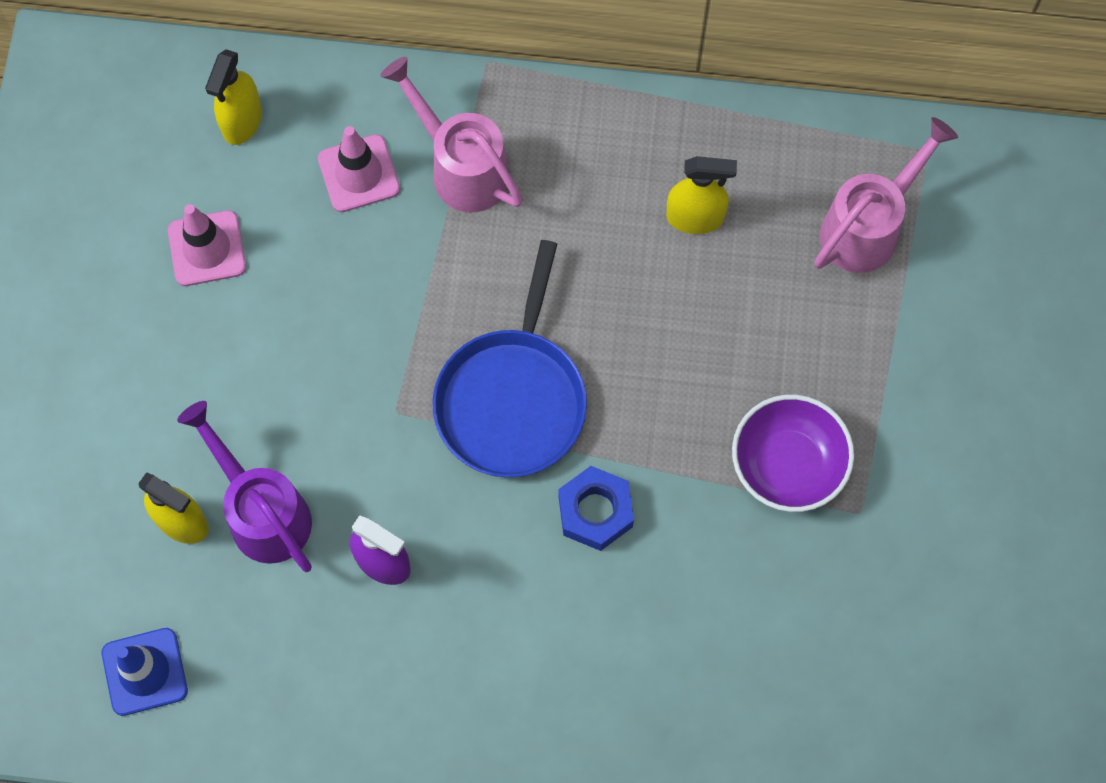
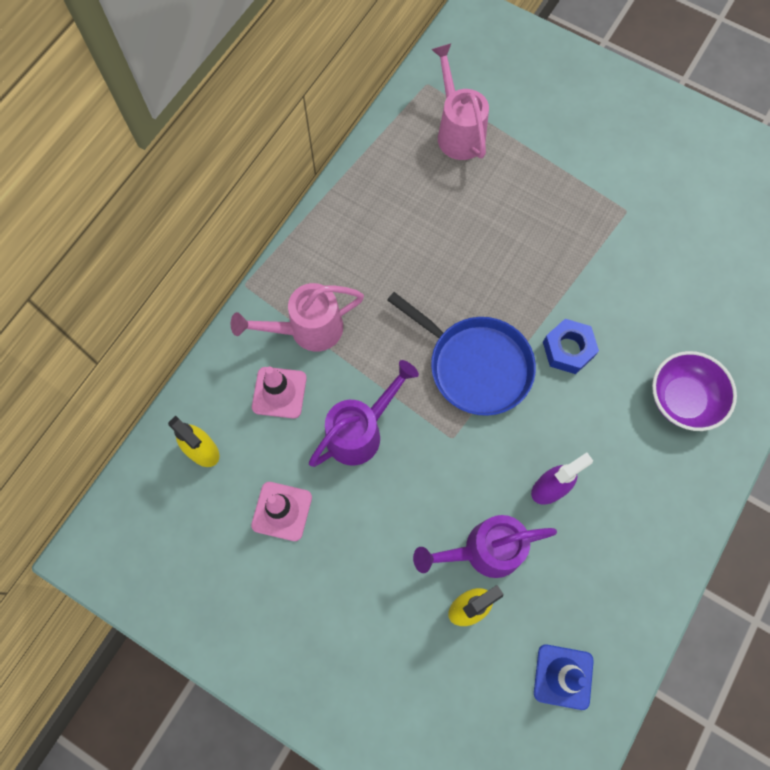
camera: 65 degrees left, 0 degrees up
yellow spray bottle [666,156,737,234] -> none
purple bowl [732,395,854,512] -> purple bowl moved to [652,351,737,431]
none -> purple watering can [309,360,419,467]

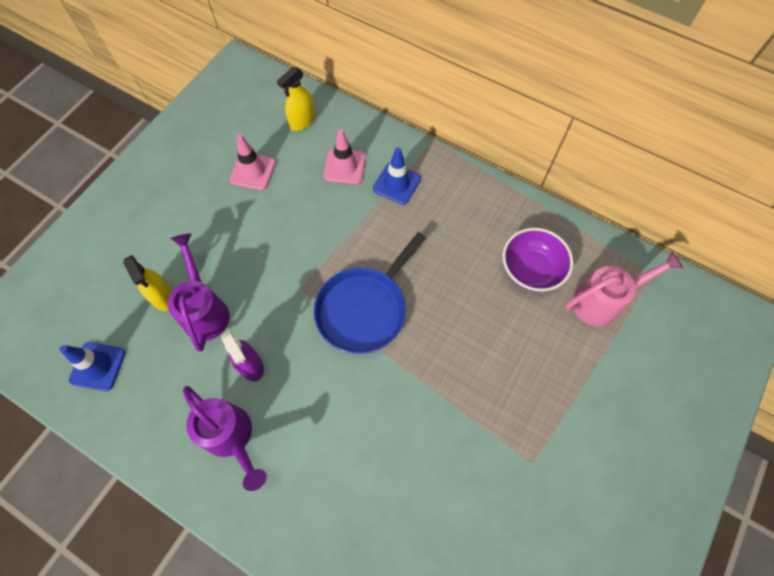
camera: 90 degrees right, 5 degrees down
pink watering can [231,283,364,352] -> blue traffic cone [373,147,421,205]
purple watering can [309,360,419,467] -> purple watering can moved to [183,386,267,491]
blue nut [543,319,599,374] -> none
purple bowl [652,351,737,431] -> purple bowl moved to [502,228,573,292]

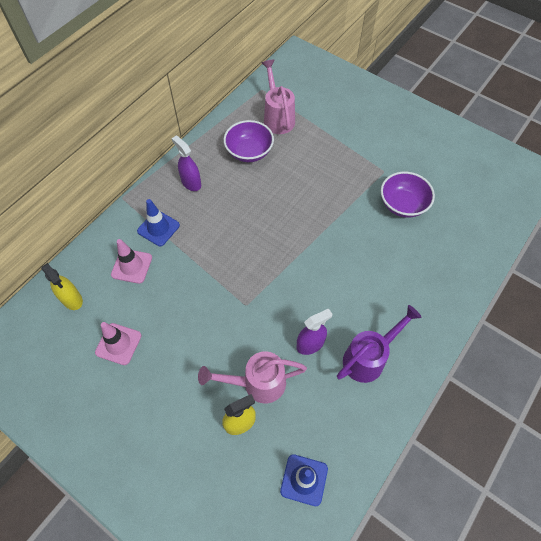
camera: 85 degrees left, 5 degrees down
purple watering can [168,234,229,352] -> pink watering can [198,351,307,403]
blue pan [314,232,426,354] -> none
none -> purple spray bottle [172,135,201,191]
none -> purple bowl [381,172,435,218]

